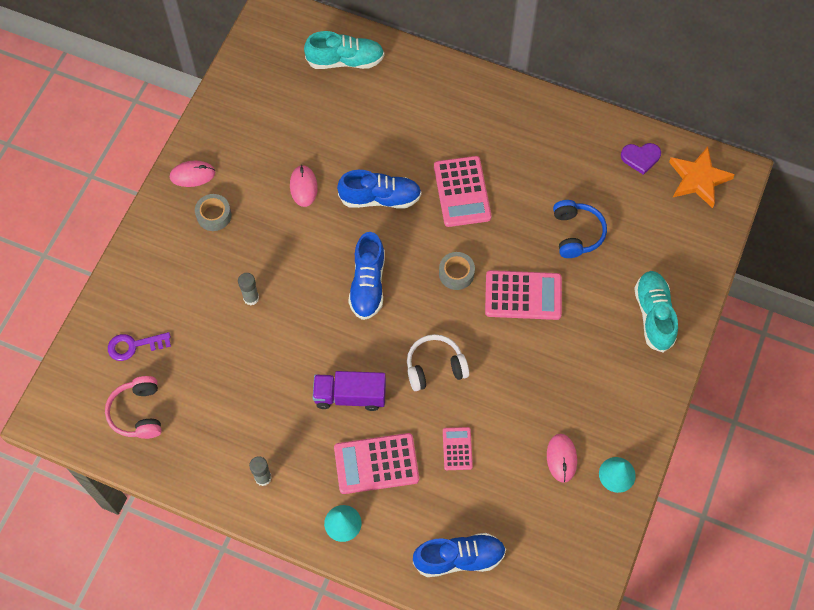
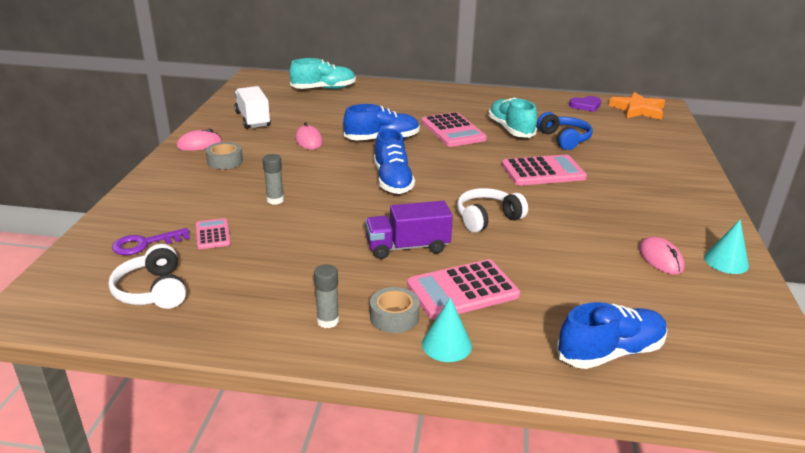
camera: 15 degrees left, 35 degrees down
pink headphones [105,376,162,439] -> white headphones [109,244,186,309]
grey tape [439,252,475,290] -> grey tape moved to [370,287,420,333]
pink calculator [443,427,473,470] -> pink calculator moved to [196,218,230,249]
turquoise shoe [634,271,678,353] -> turquoise shoe moved to [488,97,537,138]
none -> white truck [234,86,271,129]

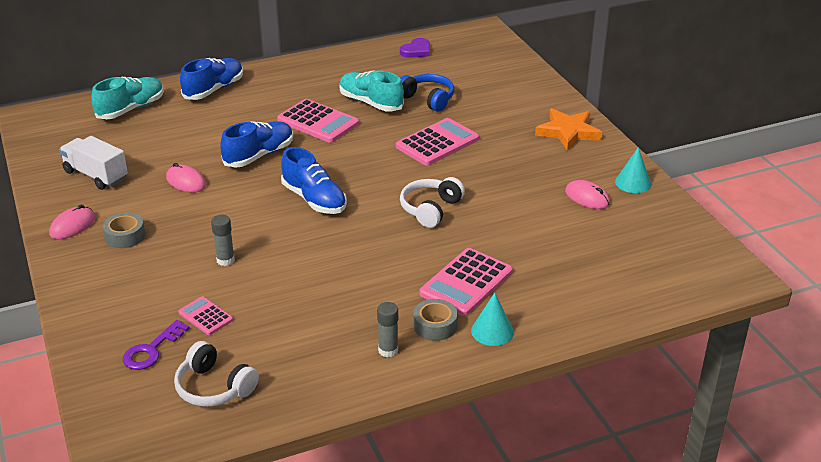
camera: 30 degrees left, 5 degrees up
purple truck [365,201,453,259] -> none
blue shoe [557,302,668,369] -> blue shoe moved to [180,58,243,100]
orange star [609,92,665,120] -> orange star moved to [535,108,602,151]

